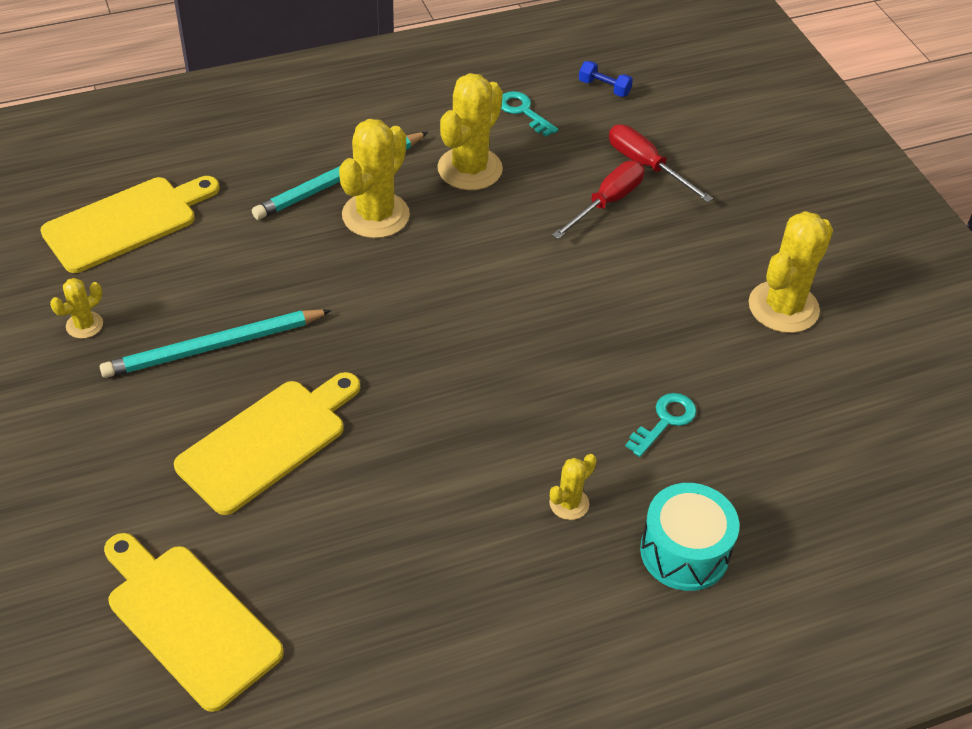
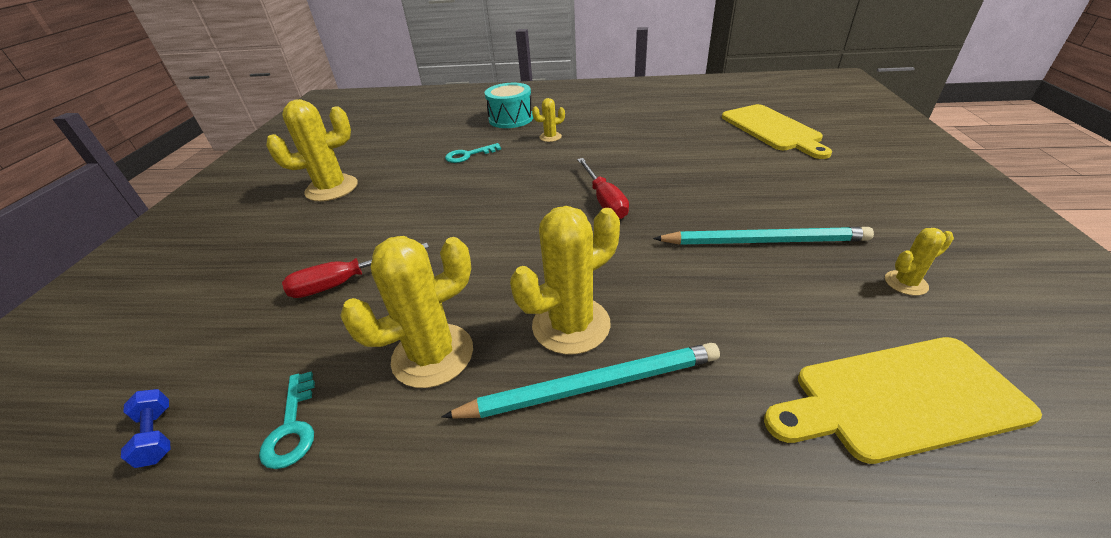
camera: 150 degrees left, 10 degrees down
yellow cutting board [174,372,360,515] -> none
red screwdriver [609,124,713,202] -> red screwdriver moved to [577,158,629,219]

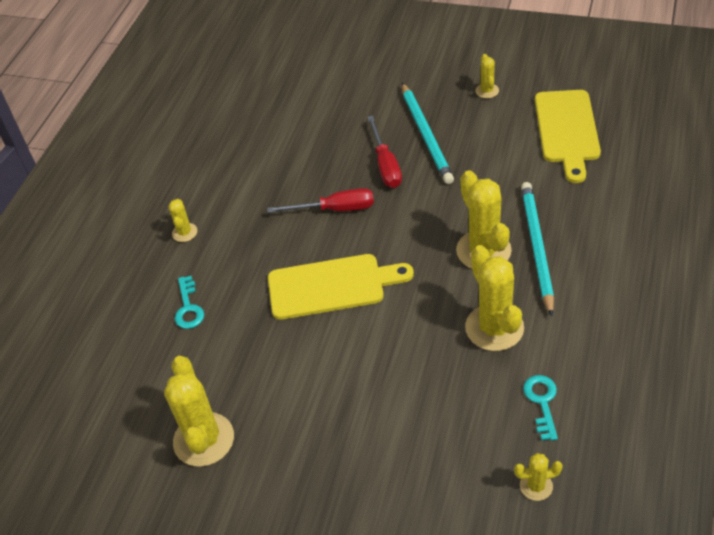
camera: 75 degrees left, 10 degrees up
blue dumbbell [121,389,170,468] -> yellow cactus [514,453,563,501]
turquoise key [259,372,315,469] -> turquoise key turned 90 degrees counterclockwise [523,375,558,441]
red screwdriver [282,243,429,298] -> red screwdriver moved to [367,116,402,188]
turquoise drum [485,83,533,128] -> none
turquoise pencil [653,227,874,245] -> turquoise pencil turned 150 degrees clockwise [402,83,454,184]
yellow cutting board [722,104,832,159] -> yellow cutting board moved to [268,254,414,320]

